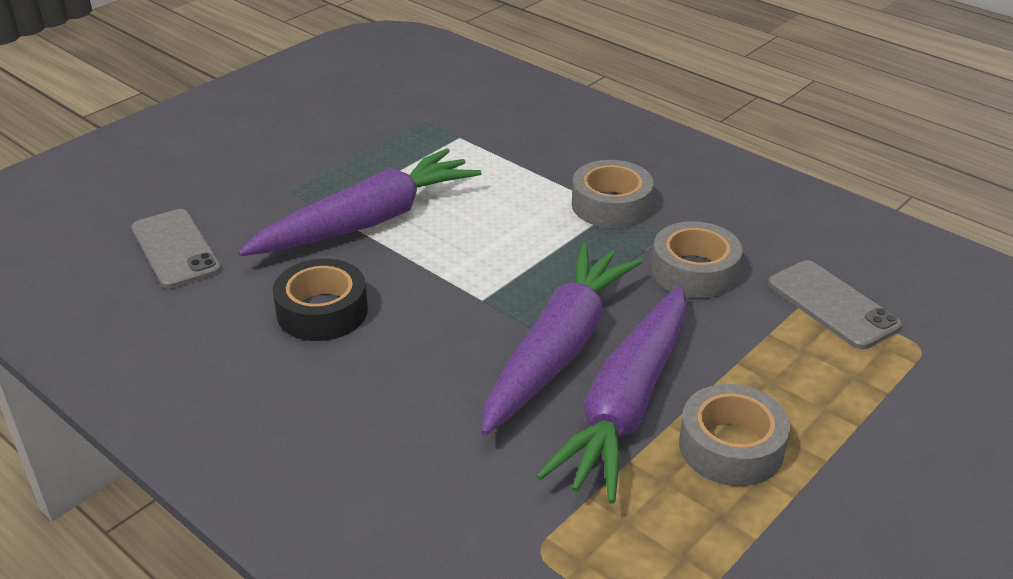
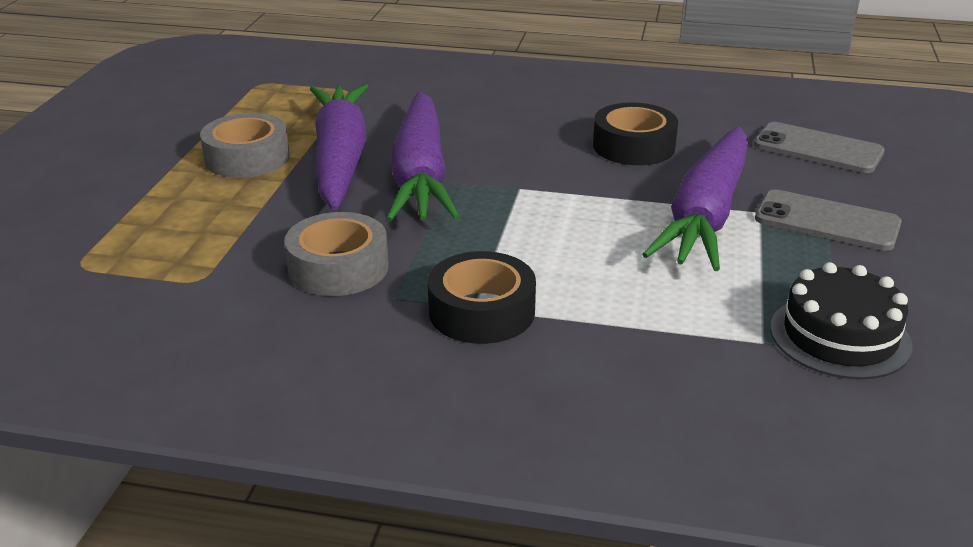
camera: 150 degrees right, 5 degrees down
grey tape [572,160,654,228] -> black tape [428,251,536,344]
grey phone [768,260,902,349] -> grey phone moved to [755,189,902,251]
none -> black cake [770,262,913,379]

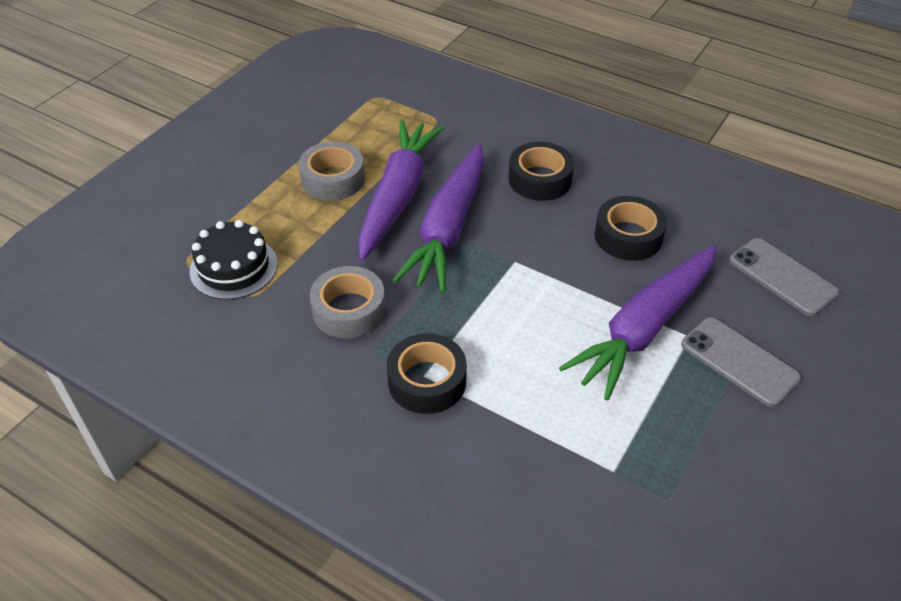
camera: 20 degrees right, 15 degrees up
black cake [770,262,913,379] -> black cake moved to [190,220,278,300]
none -> black tape [508,142,574,201]

